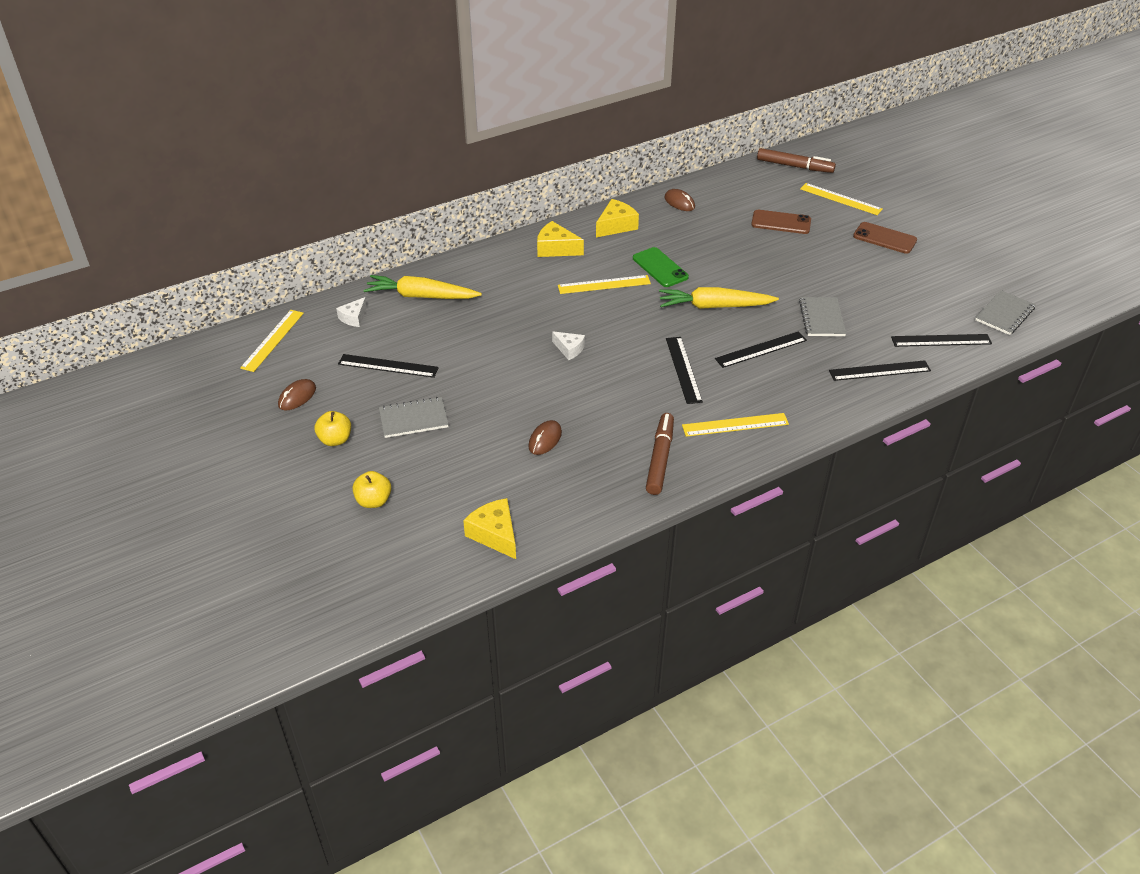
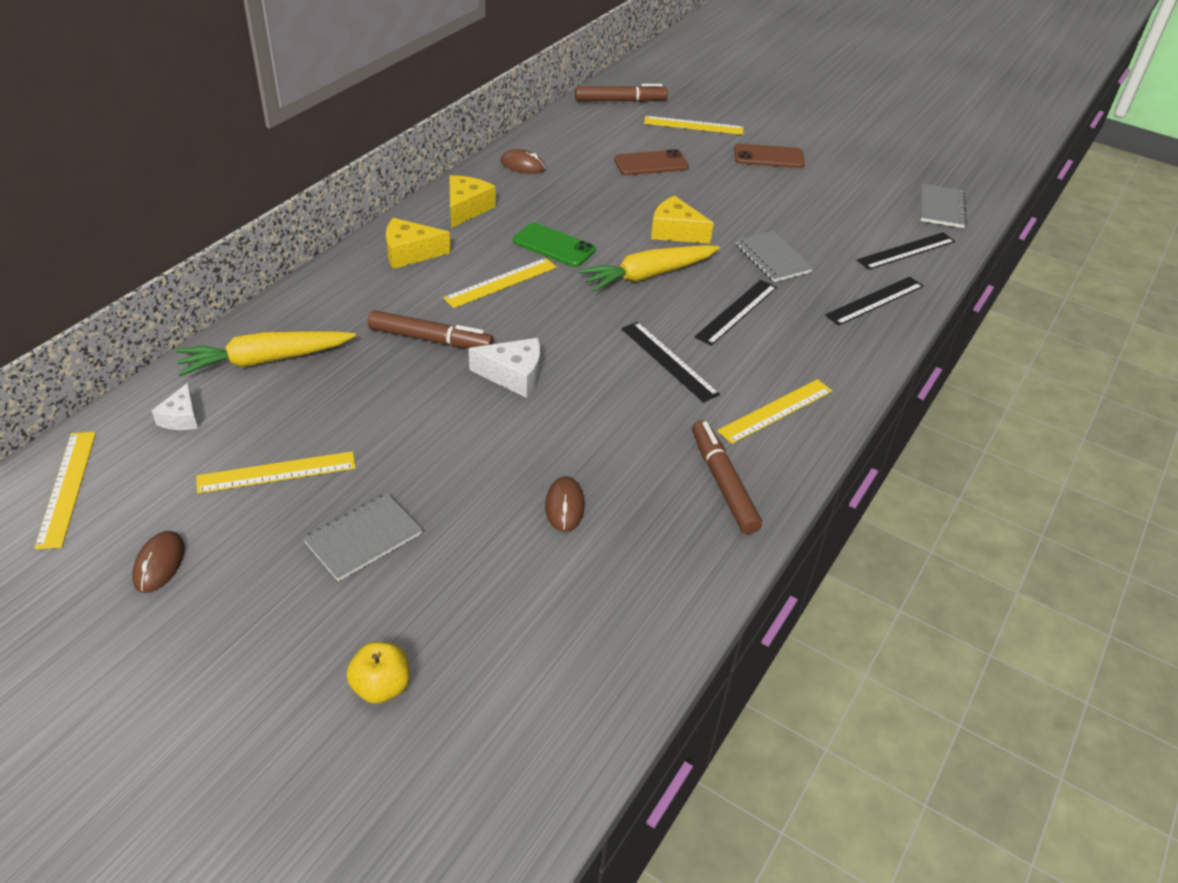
camera: 30 degrees left, 0 degrees up
yellow apple [314,411,351,446] -> none
black ruler [338,354,439,378] -> yellow ruler [196,451,356,494]
yellow cheese [463,498,516,559] -> yellow cheese moved to [651,196,714,243]
white cheese [552,332,585,360] -> white cheese [469,338,540,398], size x1.54
none -> brown marker [368,310,493,349]

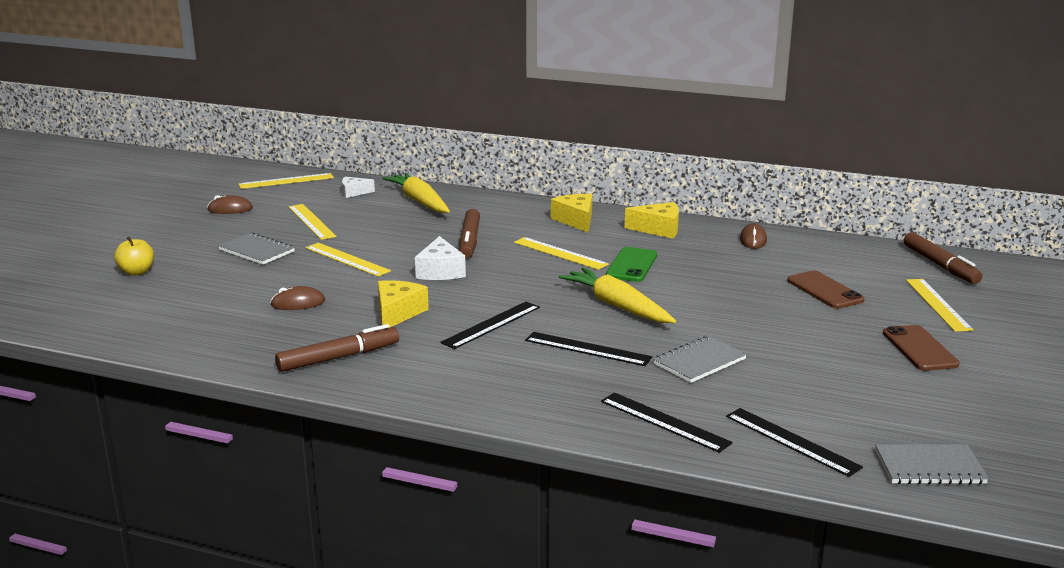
camera: 80 degrees right, 20 degrees down
yellow cheese [651,196,714,243] -> yellow cheese moved to [378,280,429,328]
yellow ruler [717,379,832,444] -> yellow ruler moved to [305,243,391,277]

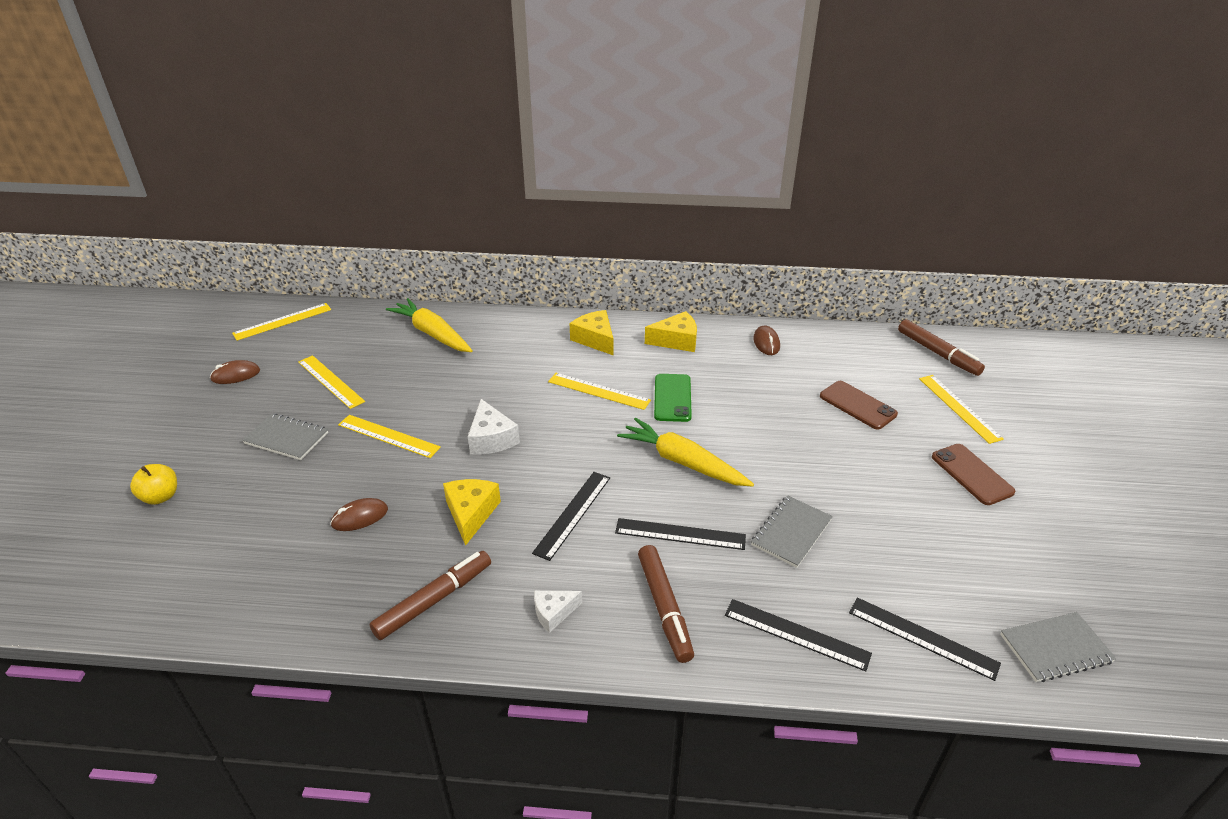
camera: 15 degrees left, 15 degrees up
white cheese [342,177,375,198] -> white cheese moved to [534,590,582,633]
brown marker [459,209,480,258] -> brown marker moved to [638,545,694,663]

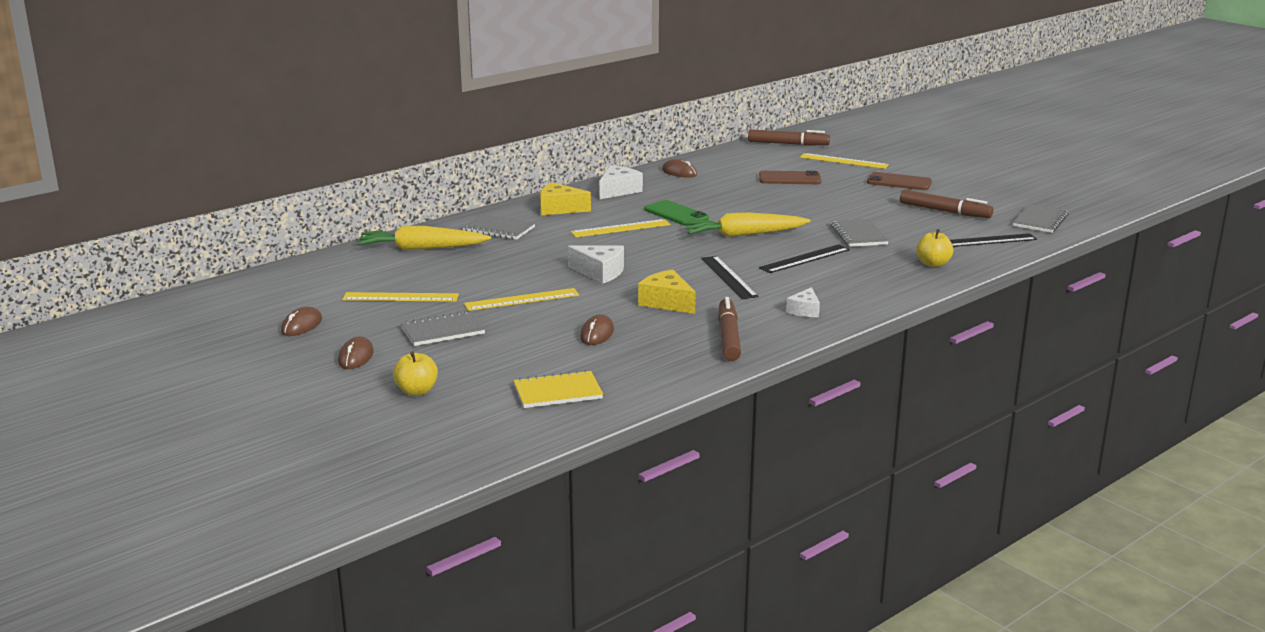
camera: 45 degrees left, 15 degrees down
yellow ruler [232,303,331,341] -> none
brown marker [638,545,694,663] -> brown marker moved to [900,190,994,218]
yellow cheese [645,311,697,352] -> white cheese [599,165,643,199]
black ruler [725,599,872,672] -> yellow apple [916,229,953,267]
none -> brown mouse [338,337,374,369]
none -> grey notebook [462,214,535,240]
none -> yellow notebook [514,370,603,408]

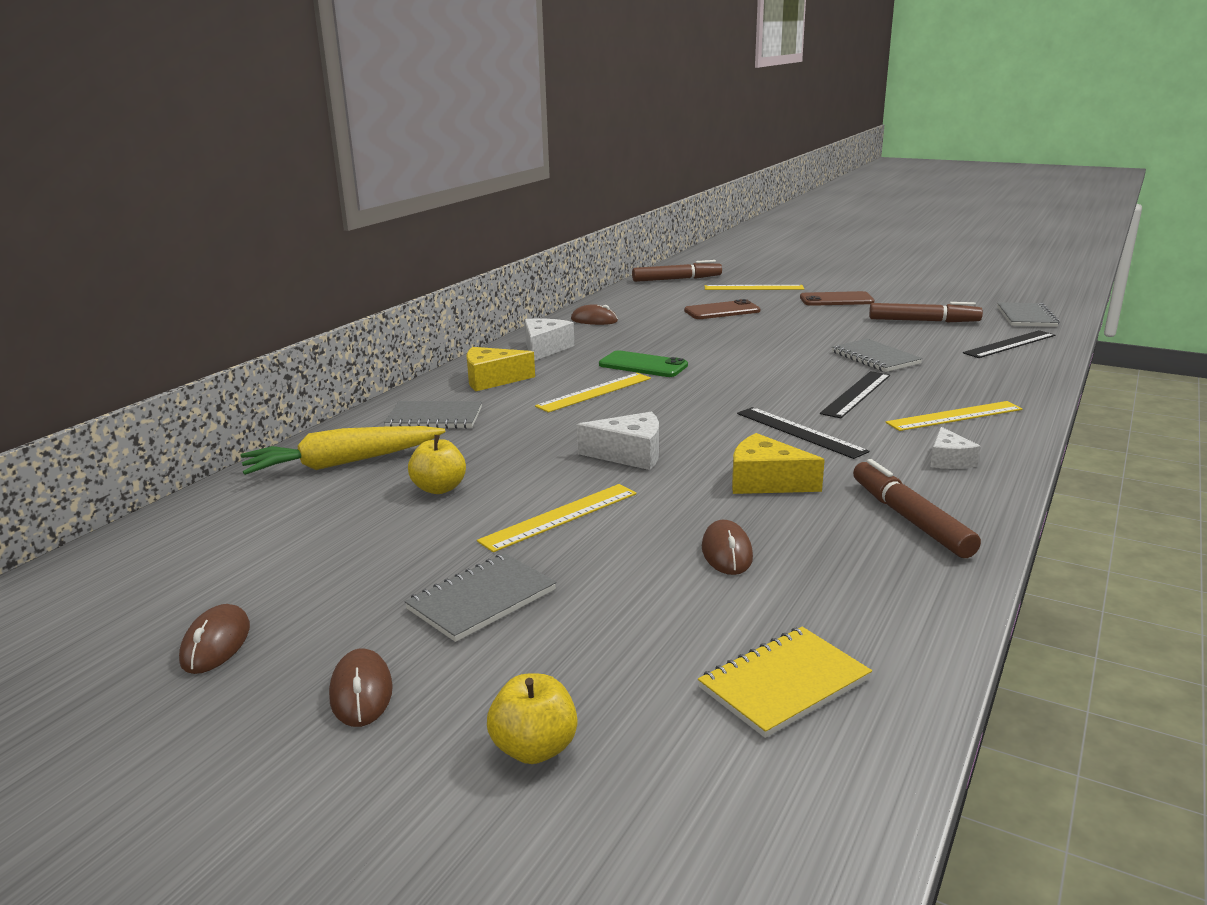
camera: 20 degrees left, 0 degrees up
yellow ruler [342,292,459,302] -> yellow ruler moved to [886,401,1023,431]
yellow carrot [683,212,811,237] -> none
yellow apple [916,229,953,267] -> yellow apple moved to [408,435,466,494]

